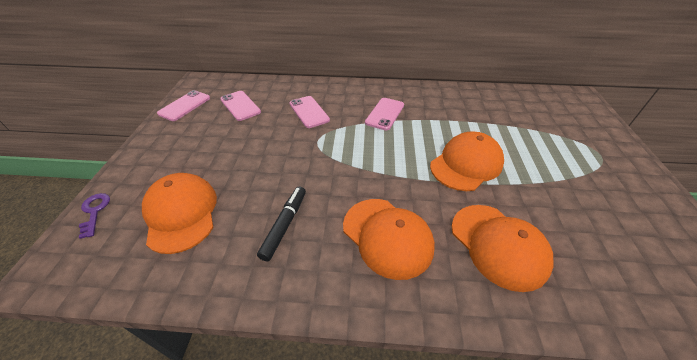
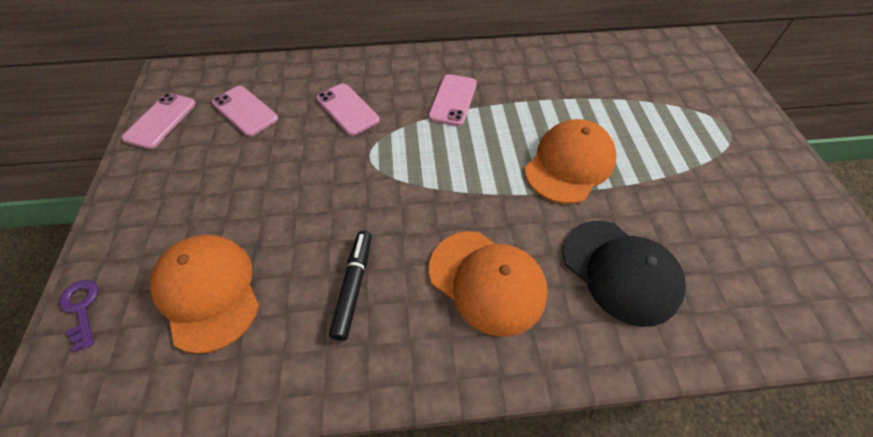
camera: 10 degrees left, 10 degrees up
orange cap [451,205,553,292] -> black cap [563,221,686,327]

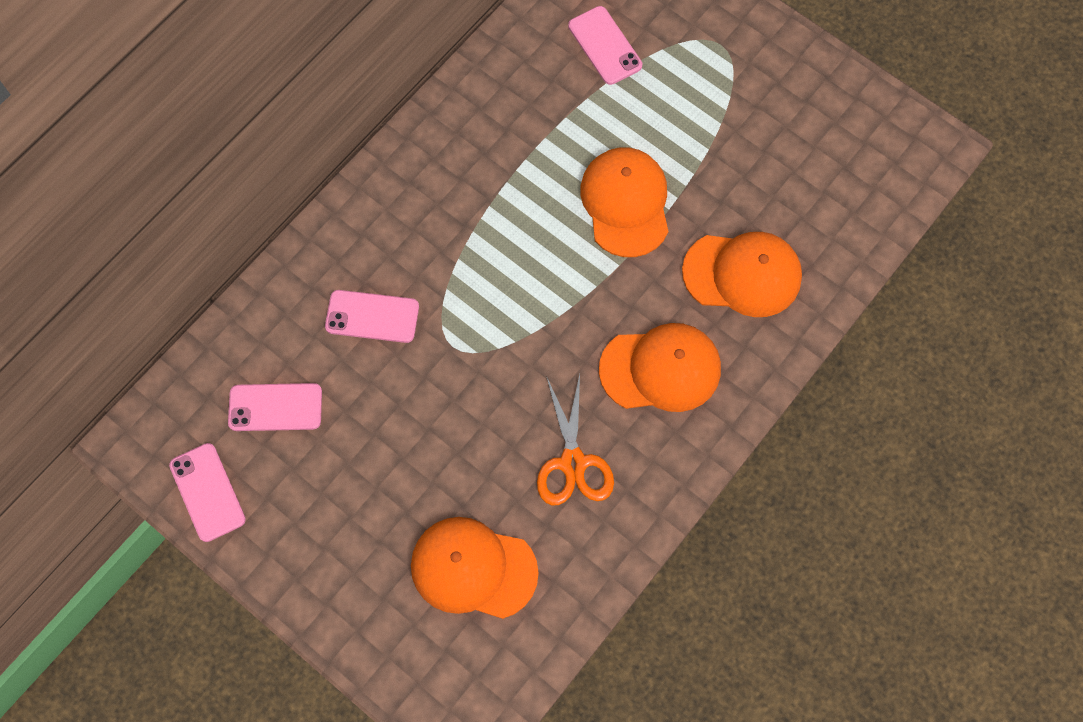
camera: 45 degrees left, 15 degrees up
purple key [59,280,98,352] -> none
black marker [329,231,372,341] -> orange scissors [537,374,614,506]
pink phone [428,74,477,126] -> pink phone moved to [568,6,642,85]
black cap [563,221,686,327] -> orange cap [682,232,802,317]

